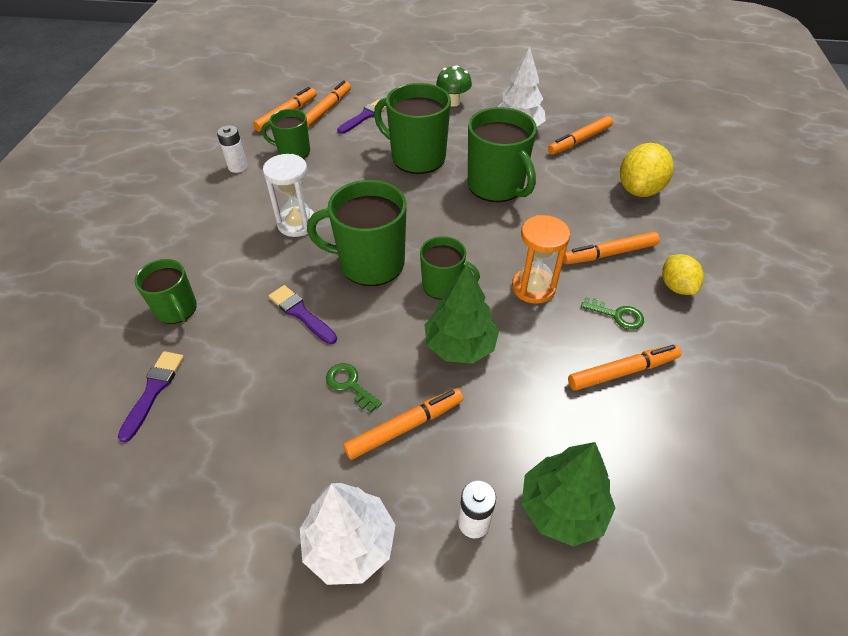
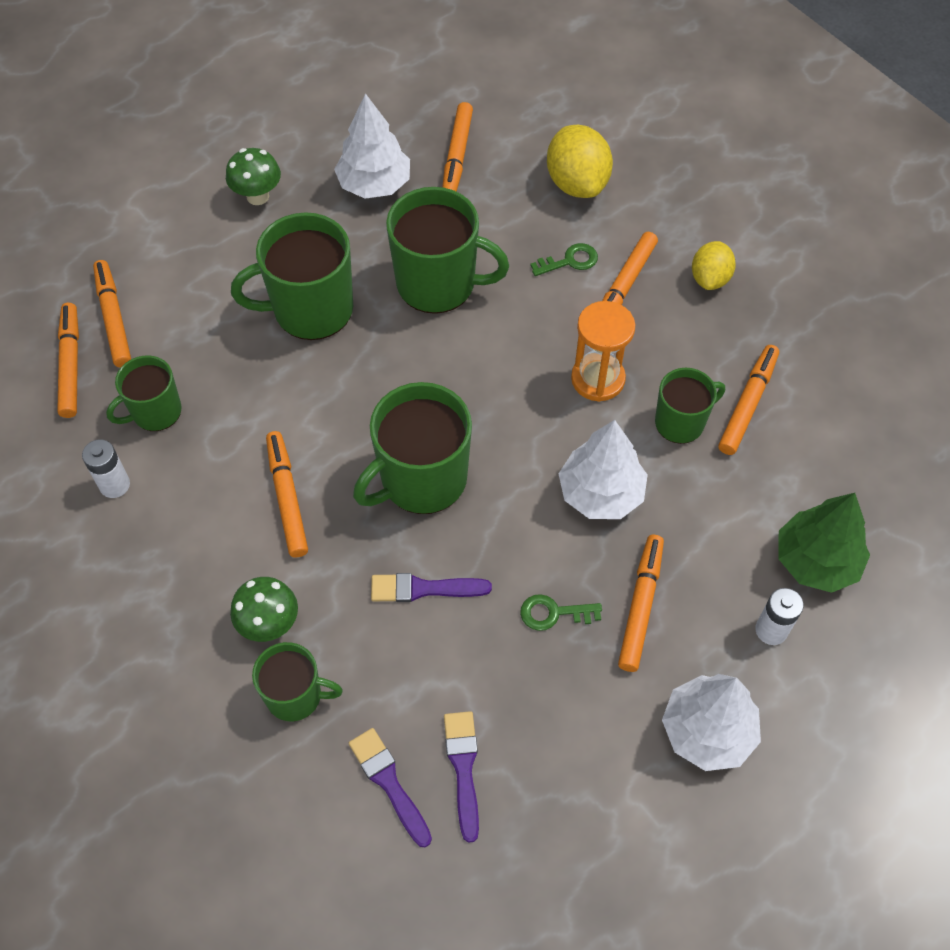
camera: 45 degrees left, 10 degrees up
white hourglass [263,154,317,237] -> orange marker [266,431,308,558]
purple brush [337,99,386,134] -> purple brush moved to [444,711,479,843]
green mug [420,236,480,300] -> green mug moved to [655,368,725,444]
green tree [425,264,499,364] -> white tree [559,420,648,519]
green key [581,297,644,330] -> green key moved to [530,243,598,276]
yellow lemon [662,254,704,295] -> yellow lemon turned 75 degrees clockwise [692,241,736,290]
none -> green mushroom [230,577,298,642]

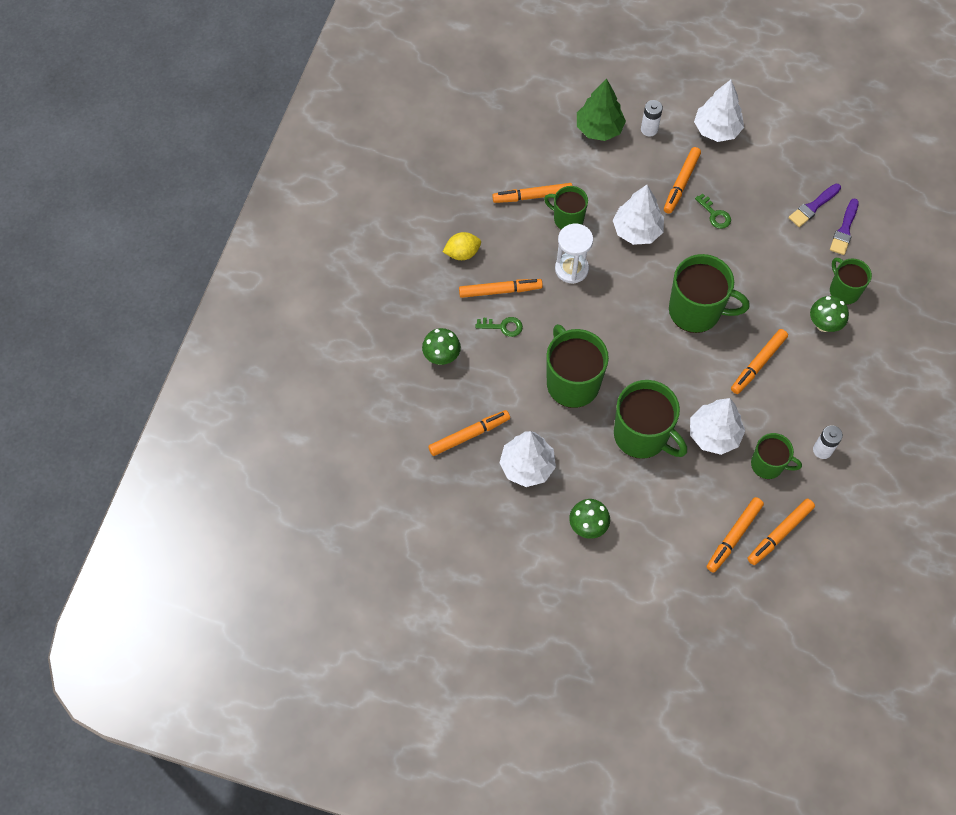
camera: 125 degrees left, 5 degrees up
purple brush [371,573,492,602] -> none
green key [530,243,598,276] -> green key turned 150 degrees clockwise [476,317,523,337]
yellow lemon [547,125,613,198] -> green mushroom [422,328,461,365]
orange hourglass [571,301,635,402] -> white hourglass [555,223,593,284]
orange marker [618,535,664,672] -> orange marker turned 45 degrees counterclockwise [664,147,701,214]
none -> white tree [690,398,745,455]

